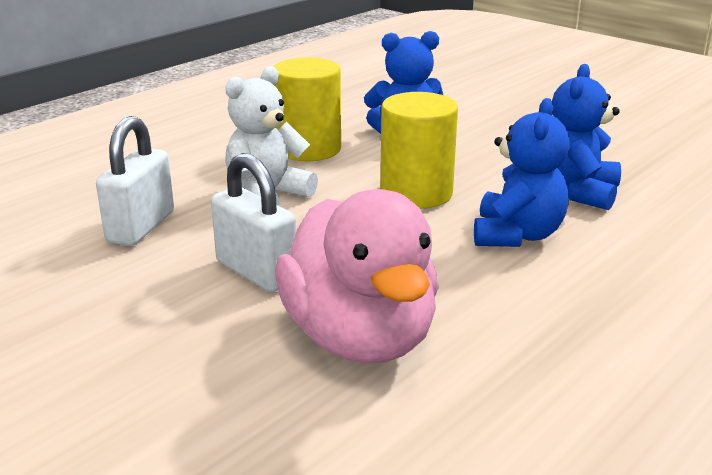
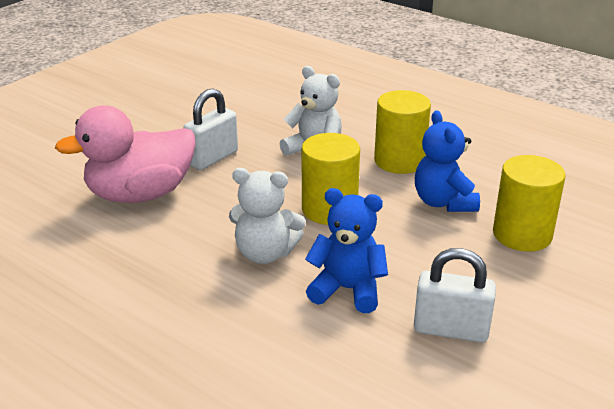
camera: 85 degrees right, 5 degrees up
white padlock [96,116,174,246] -> white padlock moved to [414,248,496,343]
blue teddy bear [474,98,570,247] -> white teddy bear [229,168,306,264]
none -> yellow cylinder [493,155,566,252]

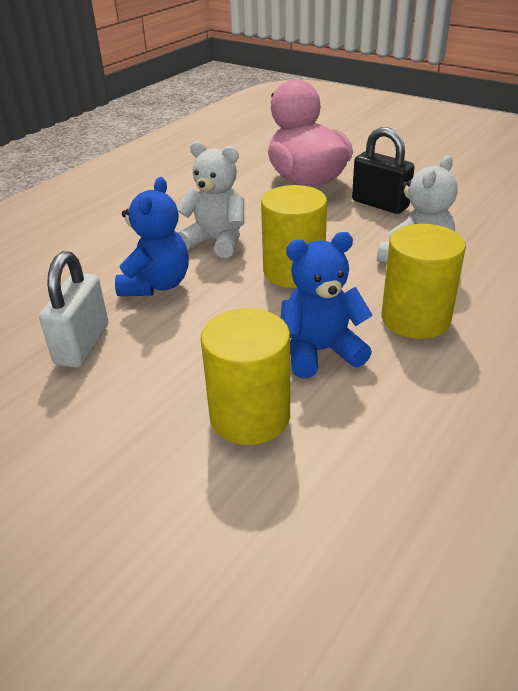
camera: 90 degrees right, 5 degrees up
white padlock [183,88,238,170] -> black padlock [352,127,415,214]
white teddy bear [229,168,306,264] -> white teddy bear turned 105 degrees clockwise [177,141,244,258]

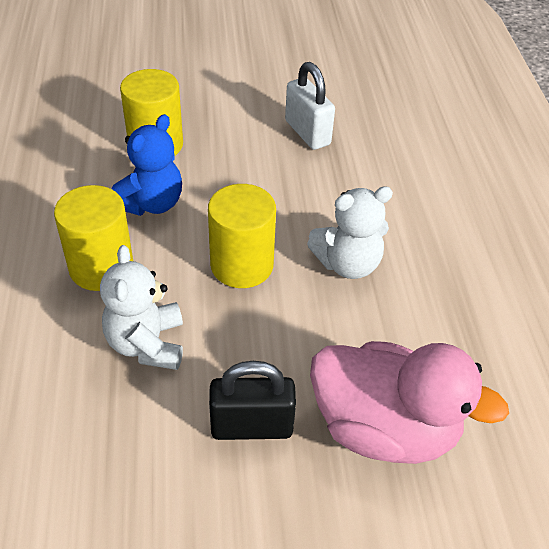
camera: 135 degrees right, 10 degrees up
blue teddy bear [115,177,189,296] -> none

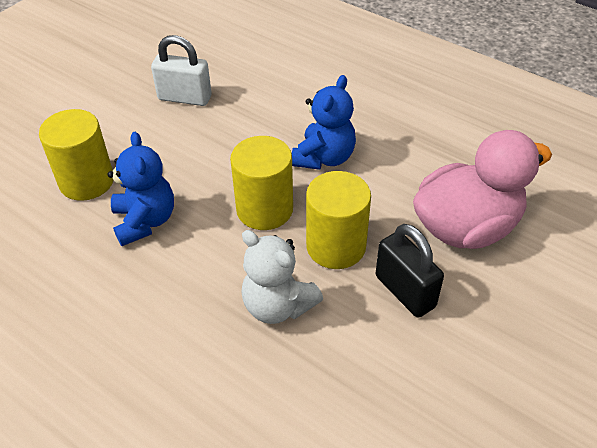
camera: 45 degrees left, 0 degrees up
yellow cylinder [54,185,133,291] -> yellow cylinder moved to [306,171,371,269]
black padlock [209,361,296,440] -> black padlock turned 75 degrees counterclockwise [376,224,444,318]
white teddy bear [307,186,393,279] -> blue teddy bear [292,75,356,170]

